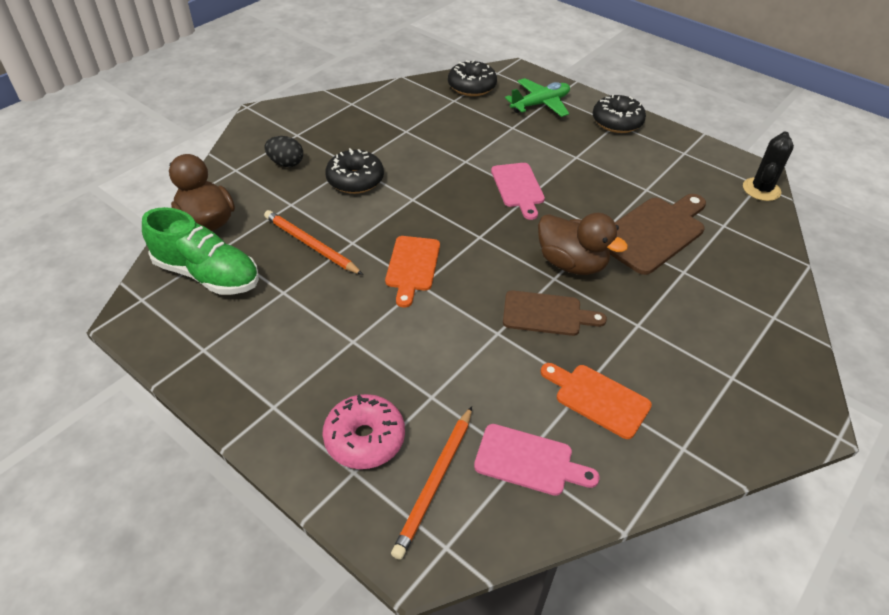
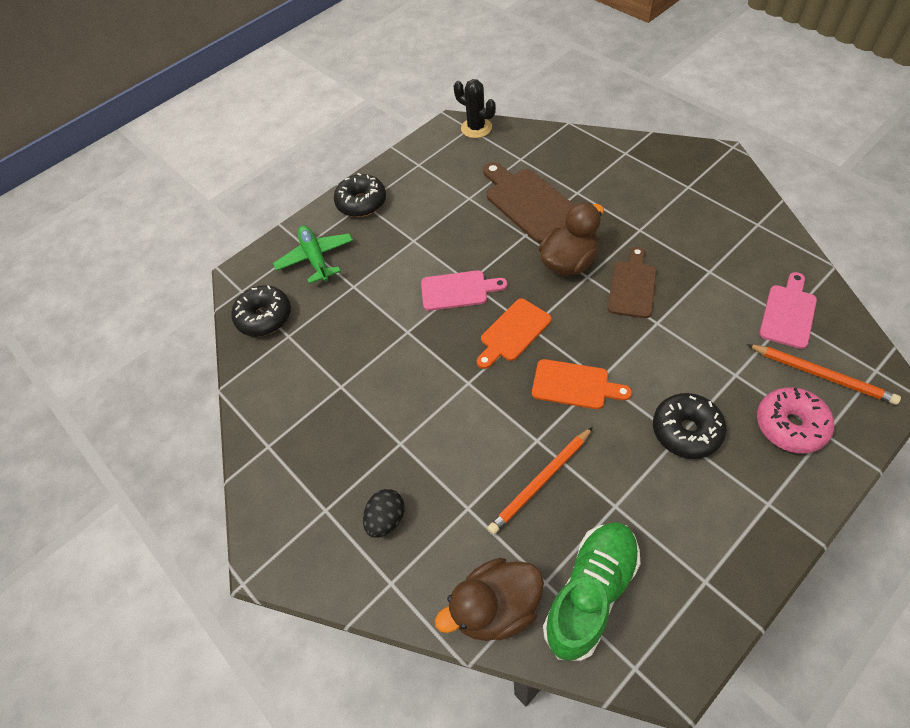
camera: 75 degrees left, 10 degrees up
black donut [325,148,384,194] -> black donut moved to [653,393,726,459]
orange cutting board [541,363,652,439] -> orange cutting board moved to [477,298,551,369]

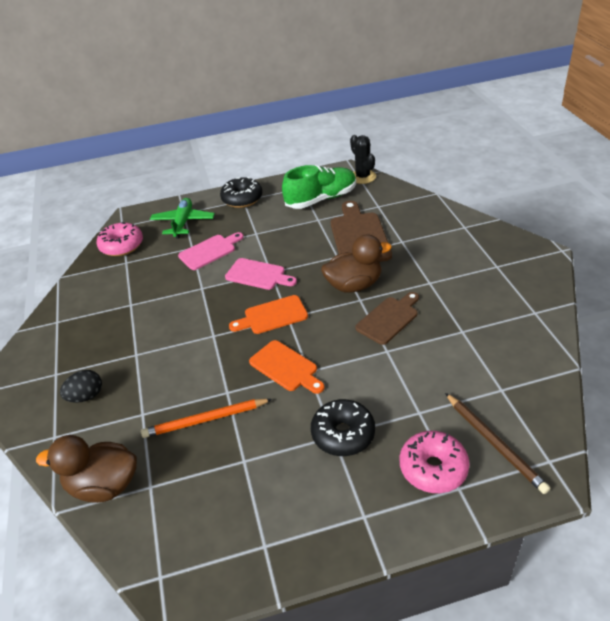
camera: 25 degrees right, 15 degrees down
black donut [231,285,291,337] -> pink donut [97,222,143,256]
green shoe [543,522,640,661] -> green shoe moved to [282,165,356,209]
orange pencil [747,344,901,405] -> brown pencil [445,393,550,494]
pink cutting board [759,272,817,349] -> pink cutting board moved to [178,232,244,270]

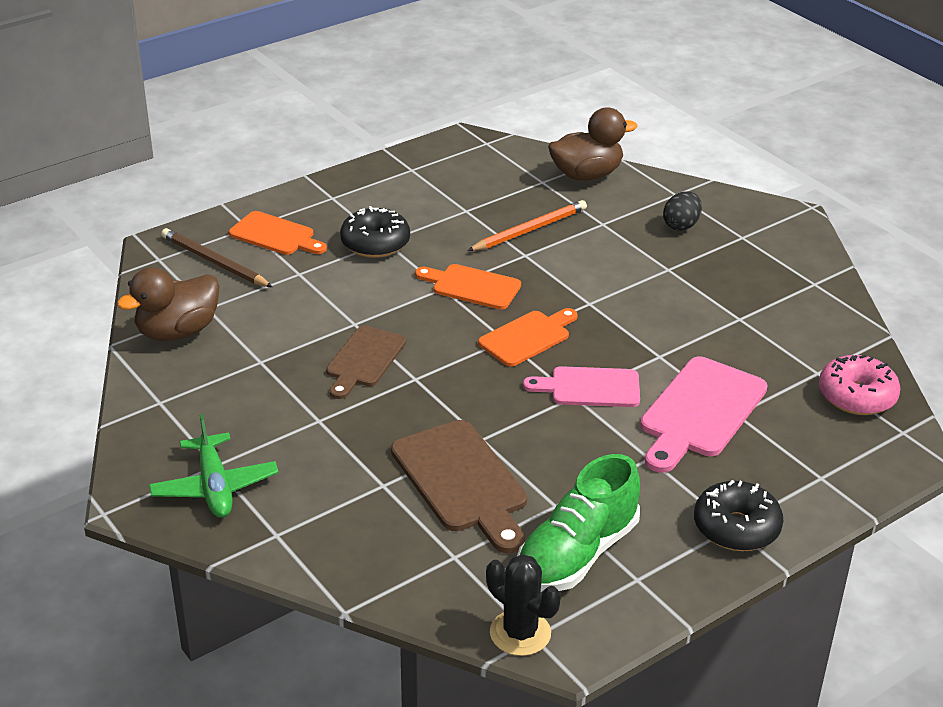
camera: 155 degrees right, 5 degrees down
green plane [150,198,215,238] -> green plane moved to [149,414,279,518]
pink cutting board [178,232,244,270] -> pink cutting board [640,357,768,473], size x1.53
brown duck [321,234,392,293] -> brown duck moved to [117,267,220,341]
pink donut [400,431,470,493] -> orange cutting board [229,211,327,255]

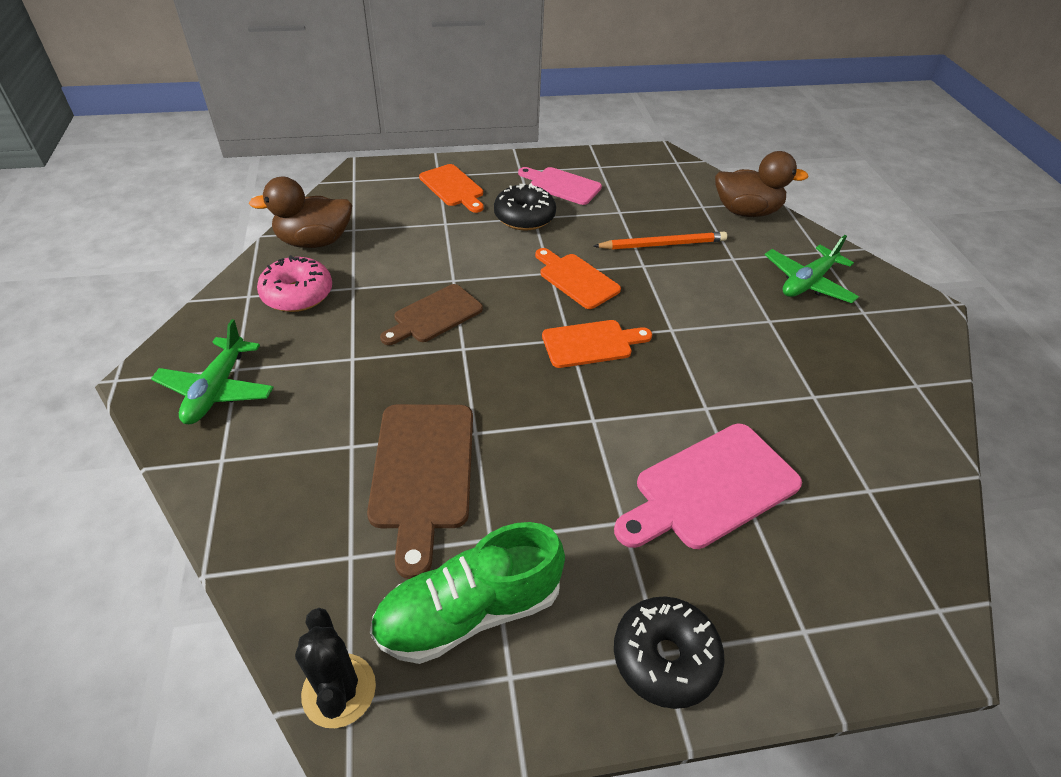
camera: 25 degrees right, 10 degrees up
brown pencil [161,228,273,287] -> none
pink cutting board [523,366,640,407] -> pink cutting board moved to [518,167,602,205]
black egg [663,191,702,231] -> green plane [765,235,859,303]
pink donut [819,355,901,415] -> pink donut moved to [257,255,332,312]

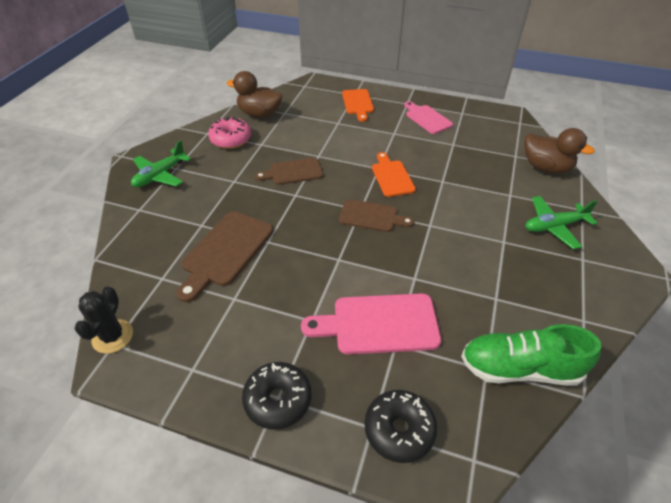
camera: 30 degrees right, 0 degrees up
green shoe [370,522,565,664] -> green shoe moved to [461,324,601,385]
black donut [494,183,556,230] -> black donut moved to [364,390,437,463]
orange cutting board [542,320,652,368] -> brown cutting board [339,199,414,232]
orange pencil [594,232,727,250] -> none

